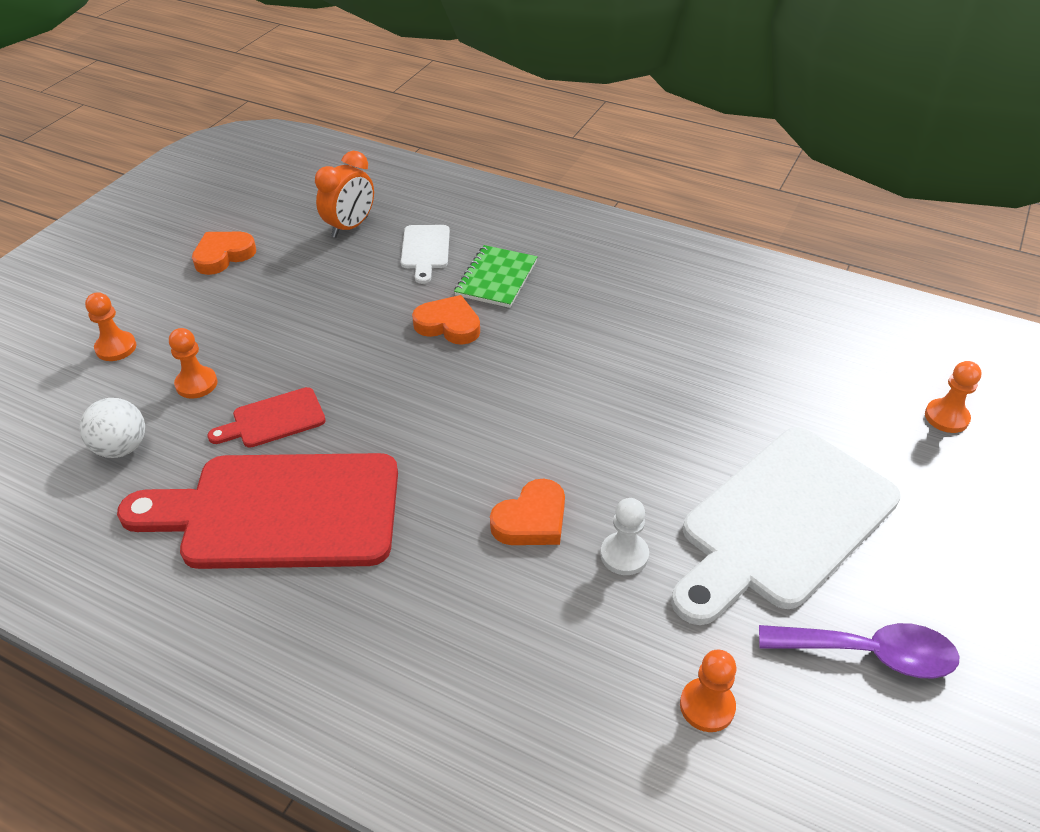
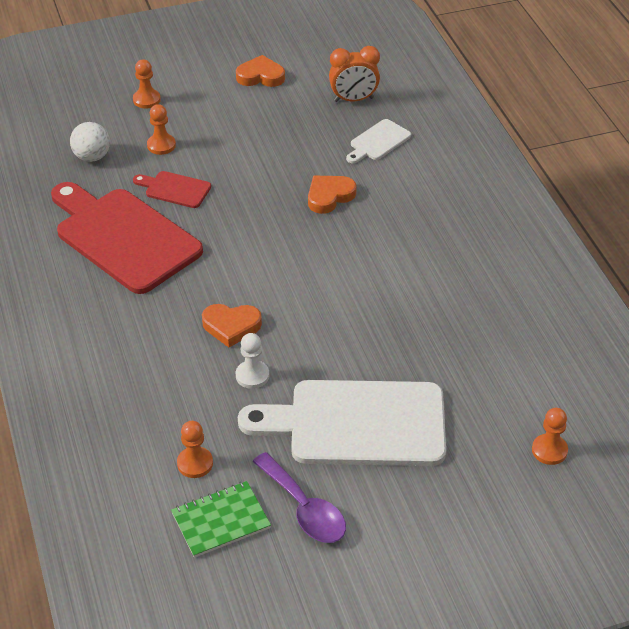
camera: 45 degrees right, 0 degrees up
orange heart [412,295,480,345] -> orange heart turned 105 degrees counterclockwise [308,176,357,214]
green notebook [454,245,537,308] -> green notebook moved to [171,481,271,558]

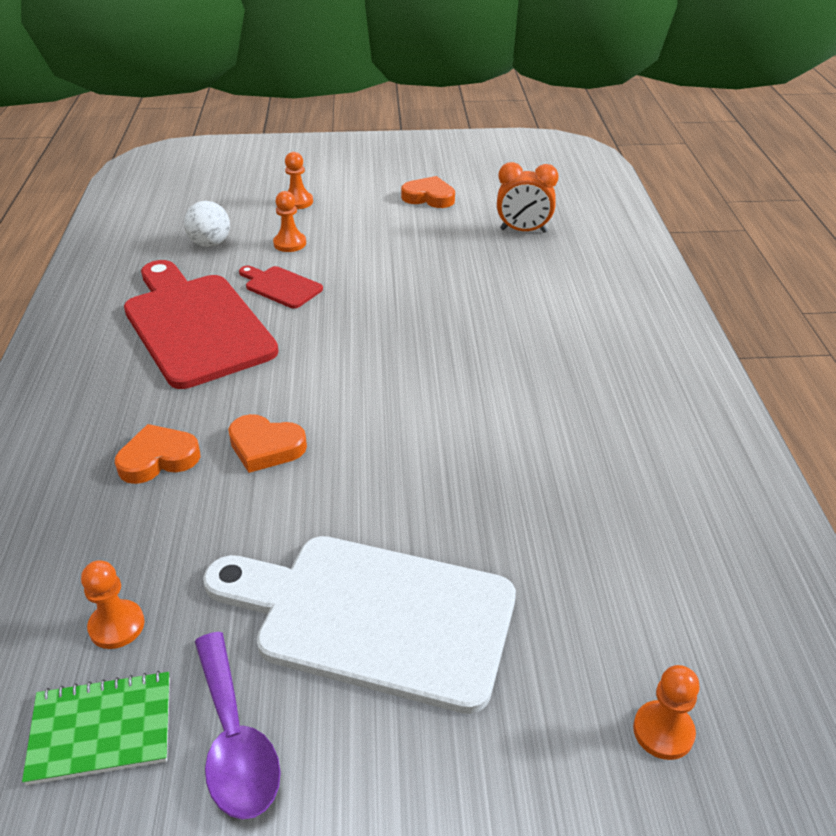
camera: 15 degrees right, 5 degrees down
white pawn [236,333,269,389] -> none
orange heart [308,176,357,214] -> orange heart moved to [115,424,201,484]
white cutting board [346,119,411,163] -> none

